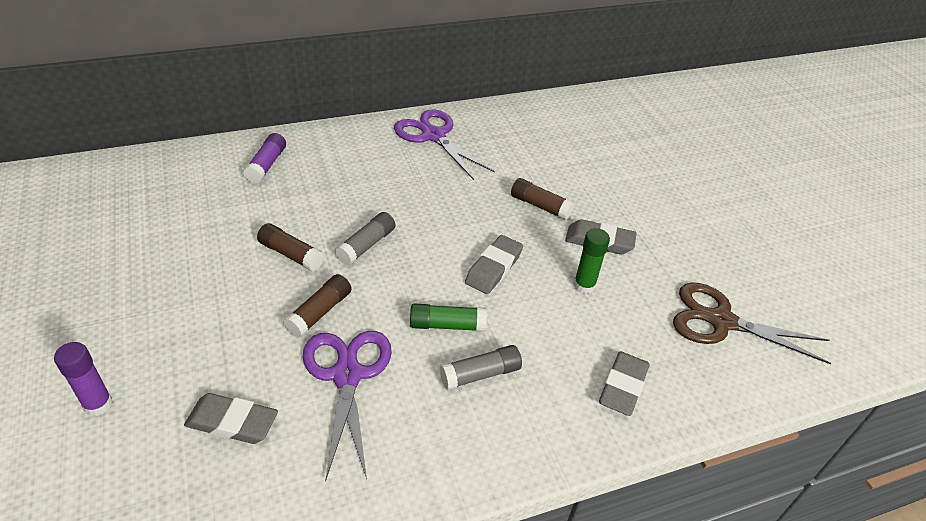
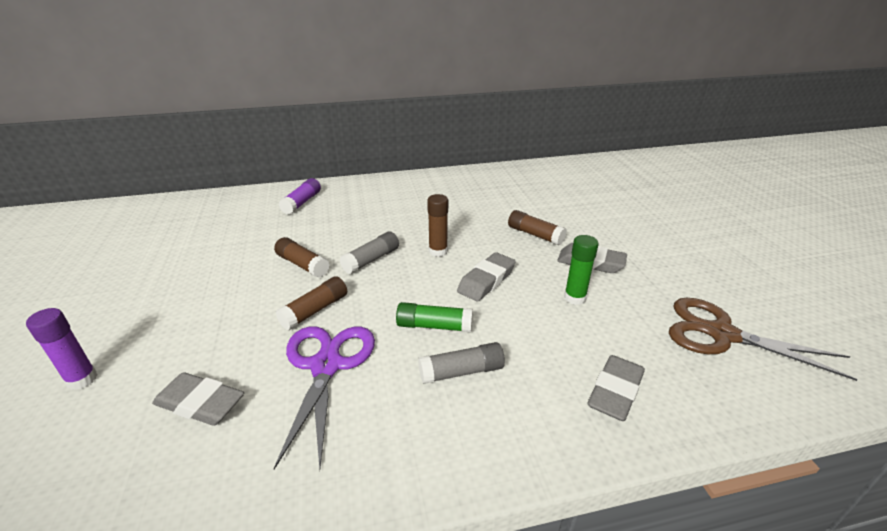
camera: 10 degrees right, 10 degrees down
purple scissors [394,109,495,180] -> none
none -> brown glue stick [427,194,448,257]

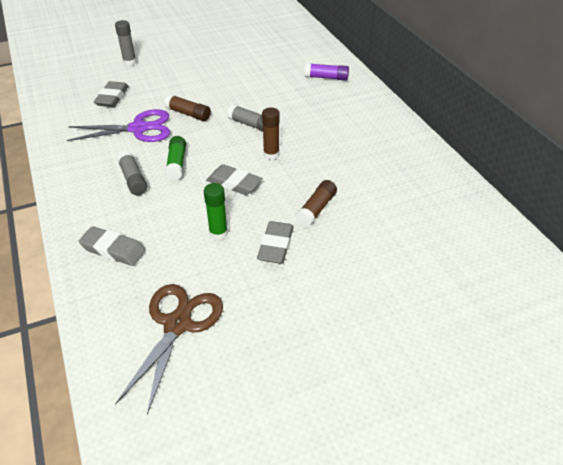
camera: 80 degrees right, 10 degrees up
purple glue stick [26,308,98,390] -> grey glue stick [115,20,136,66]
brown glue stick [274,237,329,278] -> none

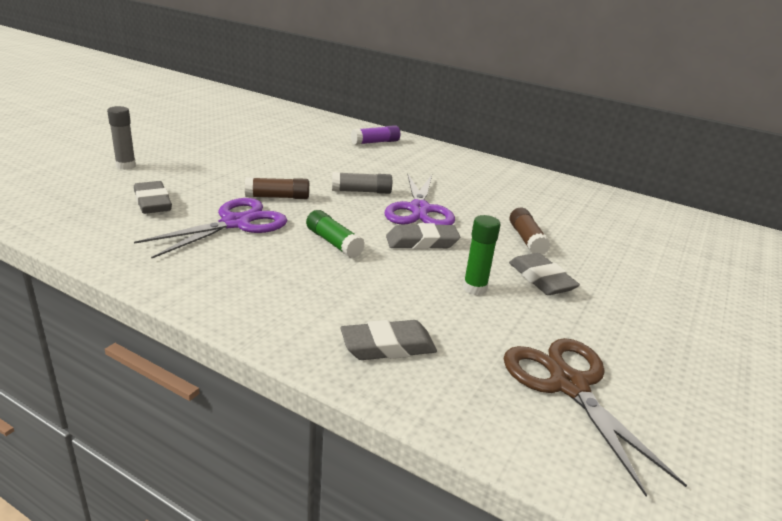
camera: 40 degrees left, 15 degrees down
grey glue stick [117,151,147,195] -> none
brown glue stick [262,107,280,160] -> purple scissors [385,174,455,225]

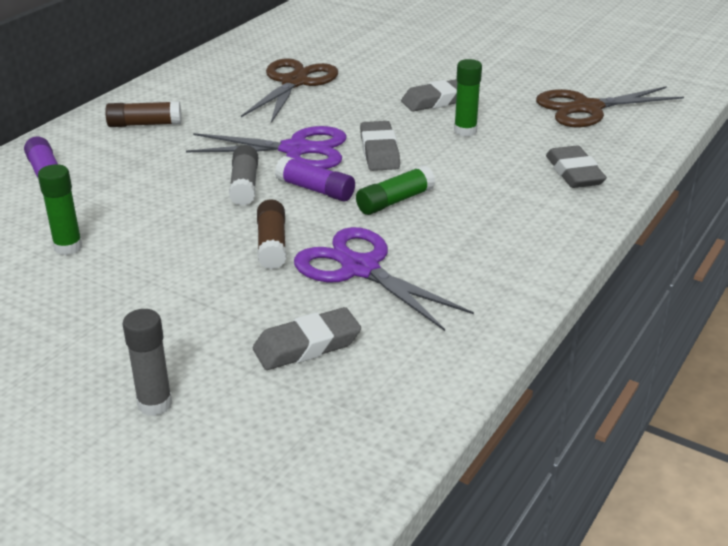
camera: 85 degrees left, 5 degrees up
brown glue stick [509,208,551,254] -> brown glue stick moved to [105,101,182,127]
none -> green glue stick [38,164,82,255]
none -> brown scissors [241,58,338,123]
none -> purple glue stick [275,156,355,201]

